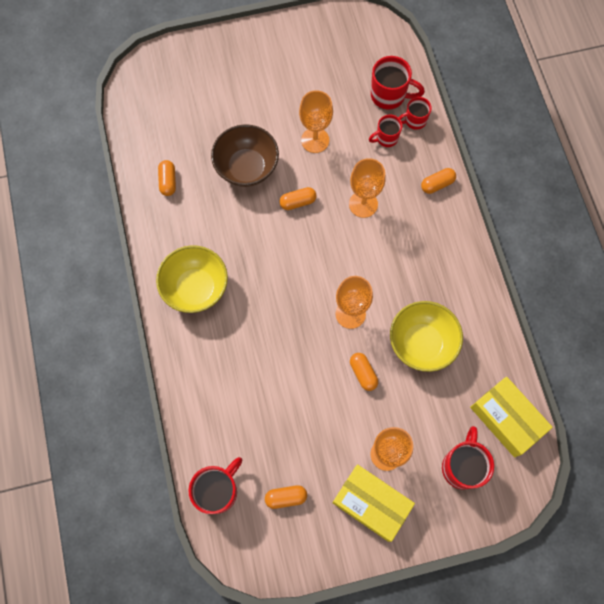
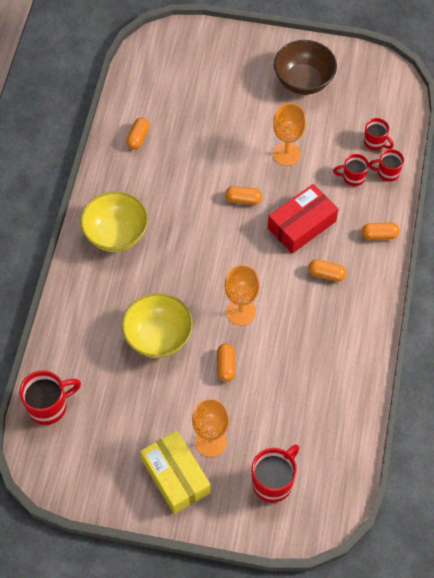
camera: 25 degrees right, 10 degrees down
brown bowl [211,124,279,187] -> brown bowl moved to [274,40,337,95]
orange capsule [265,485,307,509] -> orange capsule moved to [308,260,347,282]
orange goblet [349,158,386,218] -> red box [268,184,338,254]
red mug [371,56,425,109] -> red mug [364,118,394,150], size x0.62
yellow bowl [390,301,463,372] -> yellow bowl moved to [122,293,193,358]
yellow box [470,377,553,458] -> none

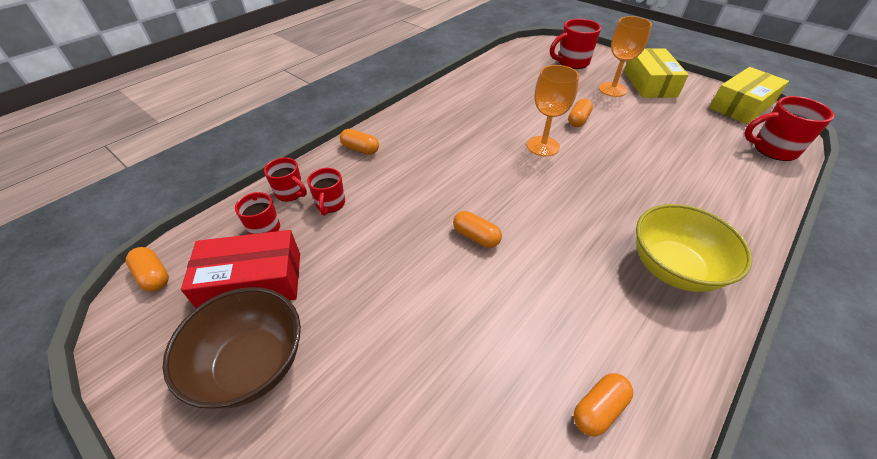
camera: 150 degrees left, 15 degrees down
yellow bowl [122,293,193,358] -> none
red box [268,184,338,254] -> red box moved to [181,230,300,308]
orange goblet [273,103,306,166] -> none
orange capsule [308,260,347,282] -> orange capsule moved to [126,247,169,292]
red mug [333,154,369,186] -> red mug turned 60 degrees clockwise [307,168,345,215]
none -> yellow box [709,67,789,124]

